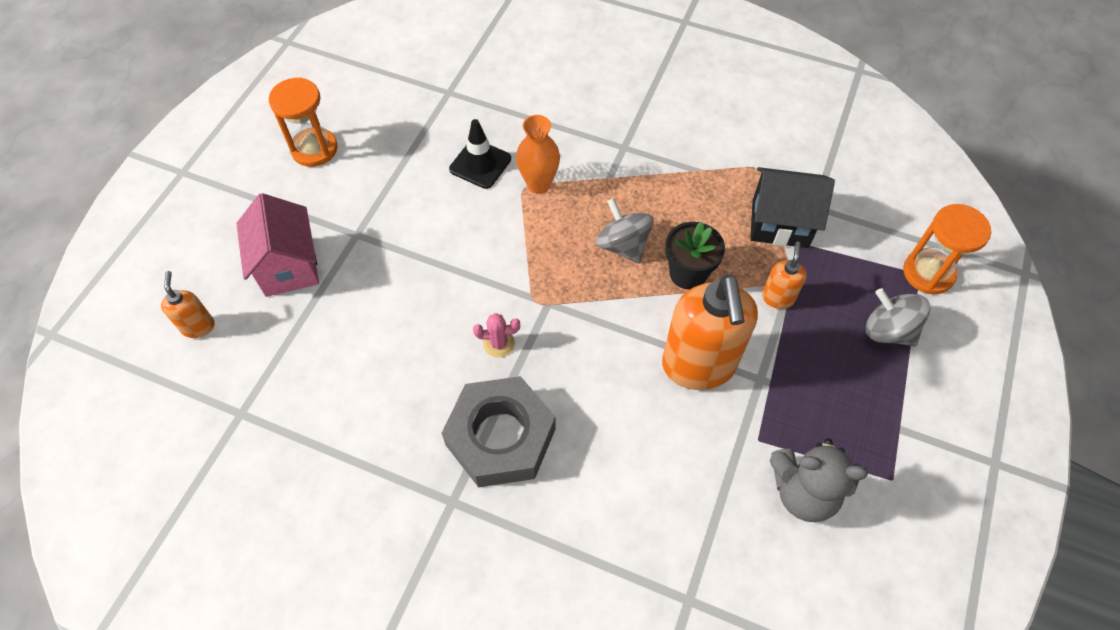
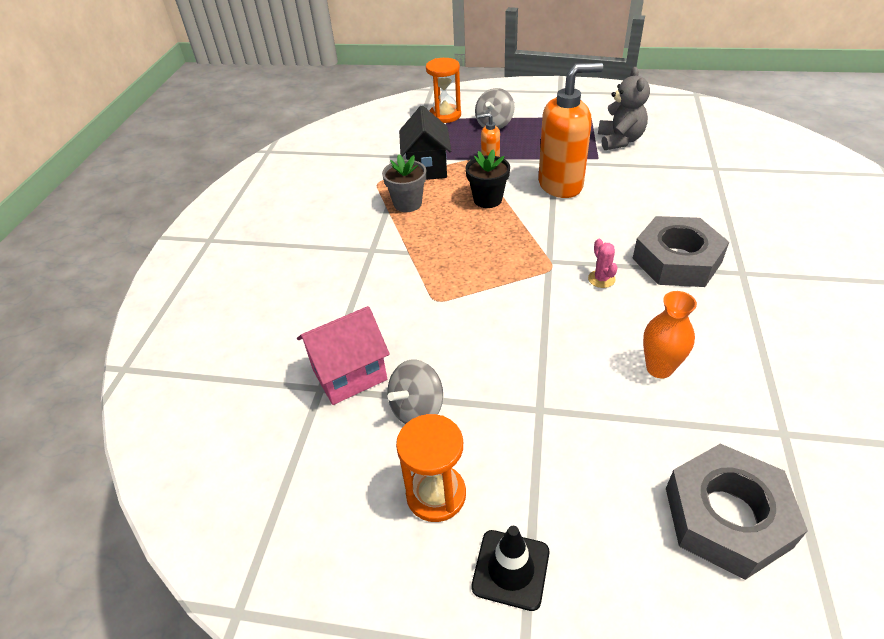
camera: 100 degrees left, 15 degrees down
orange soap dispenser [161,271,215,338] -> grey nut [666,444,808,580]
pink house [236,193,319,297] -> pink house moved to [297,306,390,405]
black traffic cone [449,119,511,189] -> black traffic cone moved to [471,526,549,611]
orange vase [516,115,560,194] -> orange vase moved to [643,291,697,378]
grey spinning top [596,198,654,264] -> grey spinning top moved to [387,359,443,424]
none -> grey flower pot [382,154,426,212]

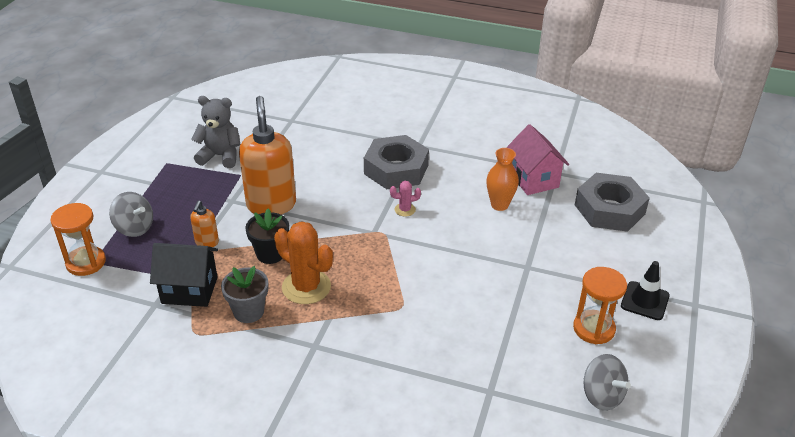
camera: 85 degrees left, 5 degrees down
pink house [297,306,390,405] -> pink house moved to [506,124,569,195]
grey spinning top [387,359,443,424] -> grey spinning top moved to [584,354,631,411]
none -> orange cactus [274,221,333,304]

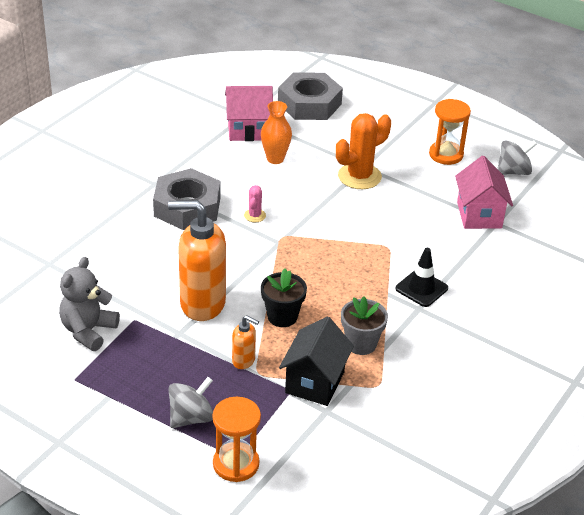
camera: 75 degrees left, 0 degrees up
orange cactus [274,221,333,304] -> orange cactus moved to [336,113,391,189]
black traffic cone [621,261,670,320] -> black traffic cone moved to [395,248,448,307]
none -> pink house [455,156,513,229]

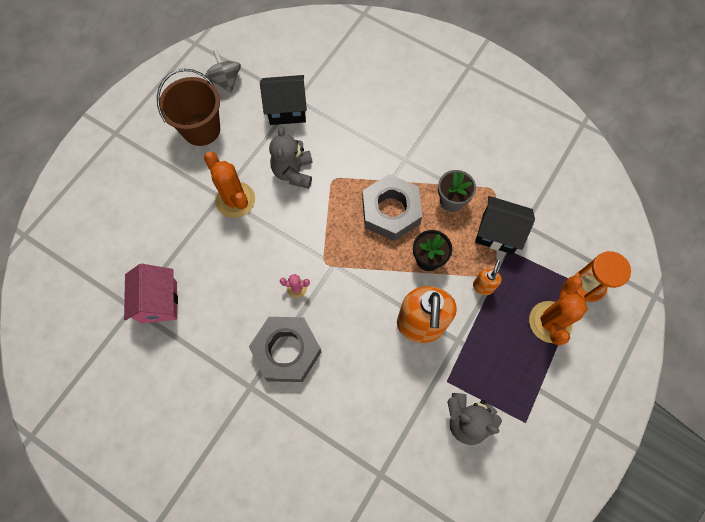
camera: 90 degrees left, 30 degrees up
grey spinning top [168,377,213,428] -> orange cactus [529,276,588,346]
orange vase [261,101,292,164] -> none
grey nut [278,72,343,120] -> grey nut moved to [362,174,423,241]
black traffic cone [395,248,448,307] -> none
orange hourglass [429,99,471,165] -> brown bucket [157,69,220,146]
pink house [455,156,513,229] -> black house [260,75,307,125]
none -> grey teddy bear [269,126,313,189]

